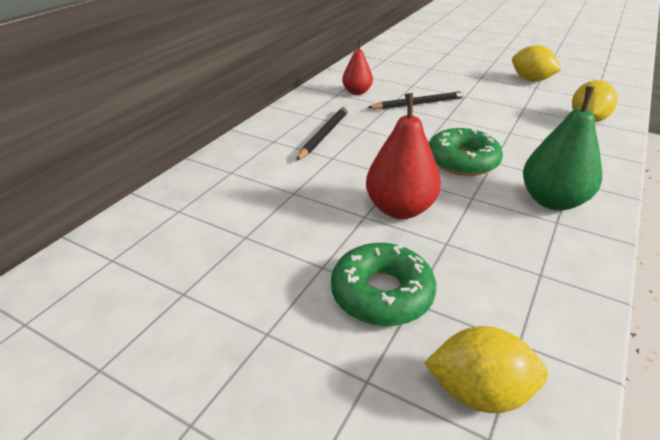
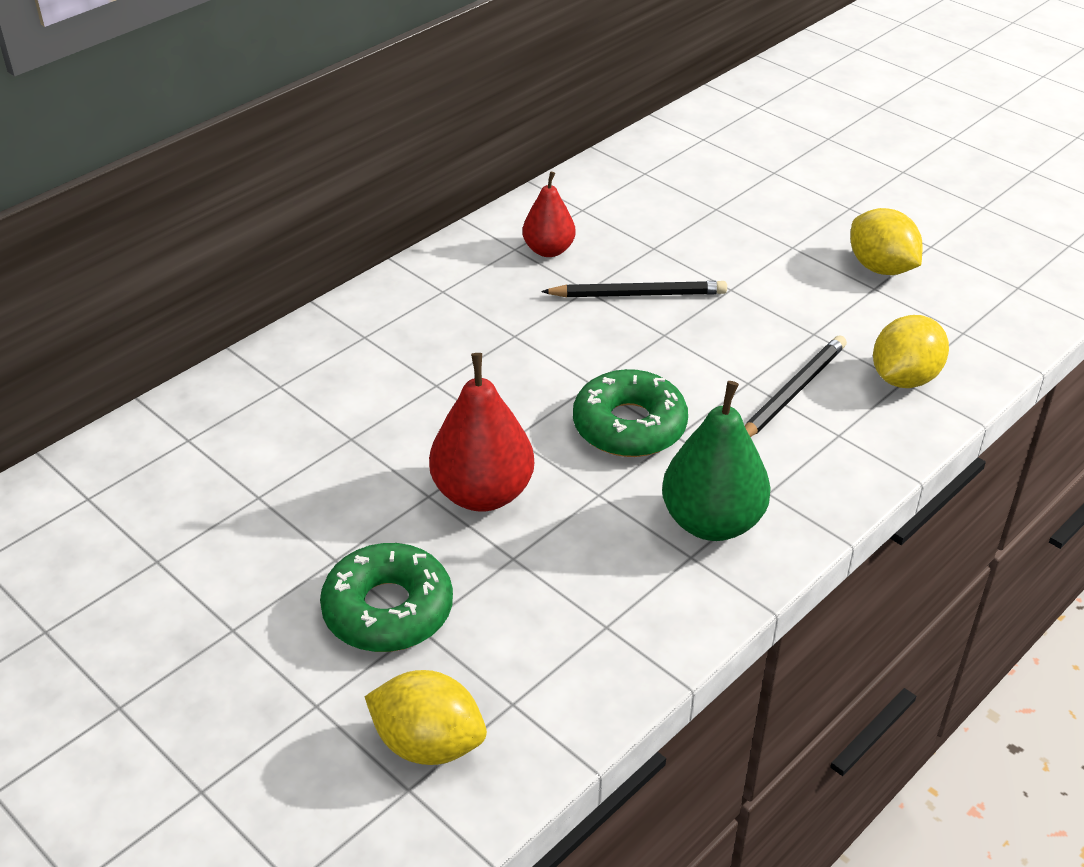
camera: 15 degrees right, 5 degrees up
black pencil [296,106,349,161] -> black pencil moved to [745,335,847,437]

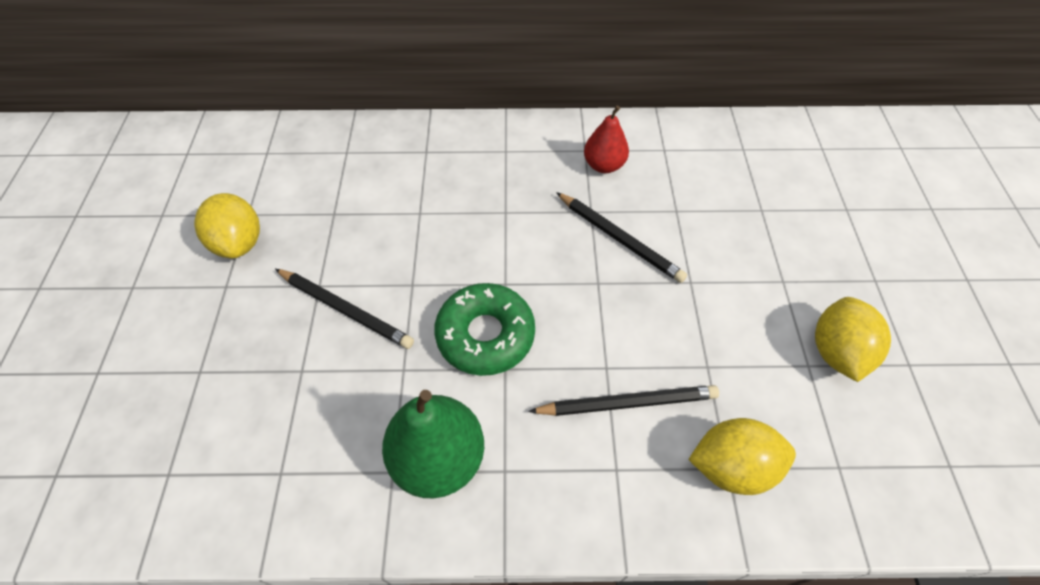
camera: 45 degrees right, 15 degrees up
green donut [320,543,453,652] -> none
yellow lemon [364,670,487,765] -> yellow lemon moved to [194,193,260,258]
red pear [429,353,534,512] -> black pencil [275,269,414,349]

